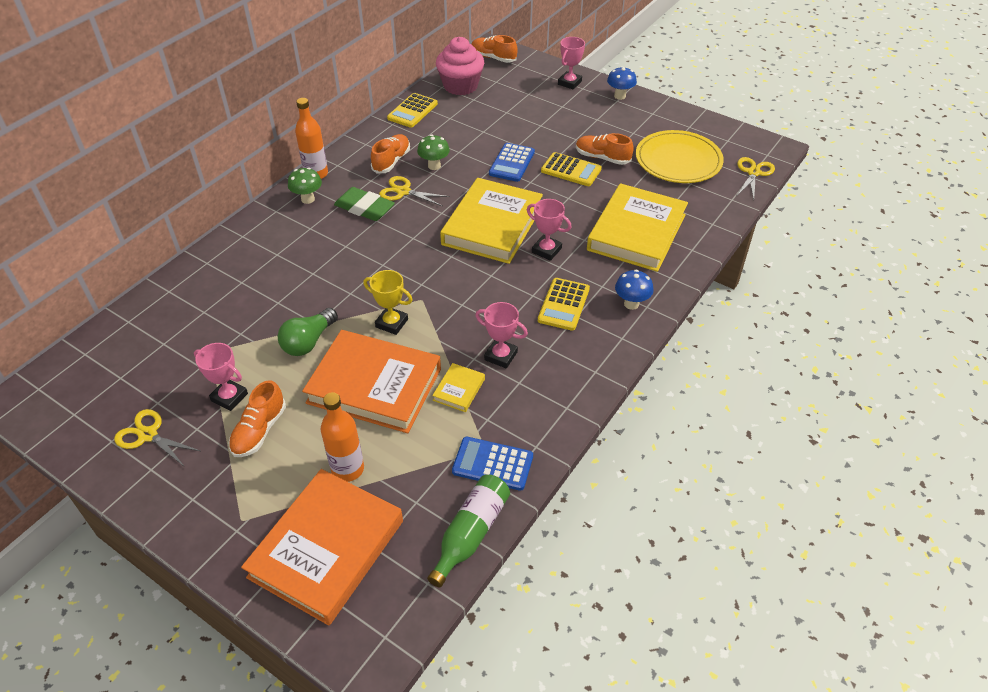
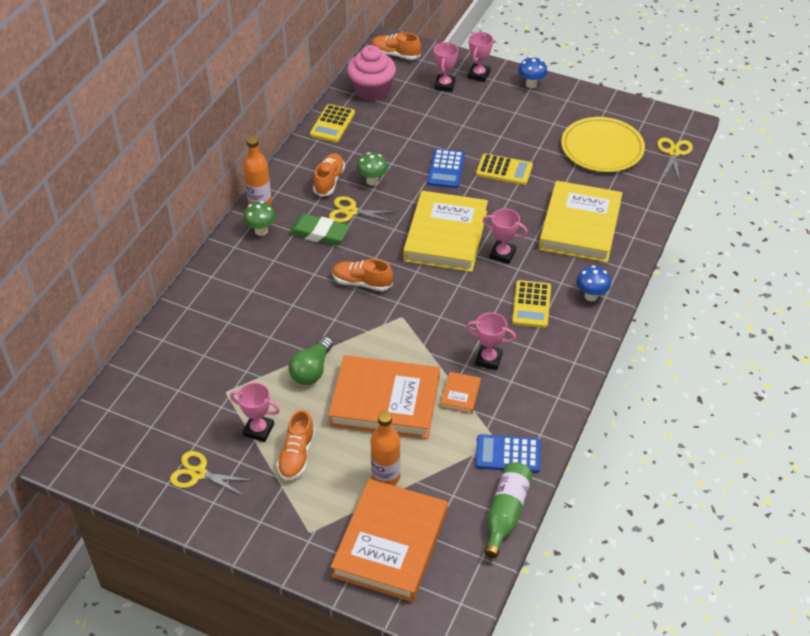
camera: 10 degrees left, 0 degrees up
yellow trophy [363,270,413,335] -> none
yellow book [432,363,485,412] -> orange book [441,372,481,414]
orange shoe [576,133,634,165] -> orange shoe moved to [332,259,393,291]
none -> pink trophy [434,42,458,92]

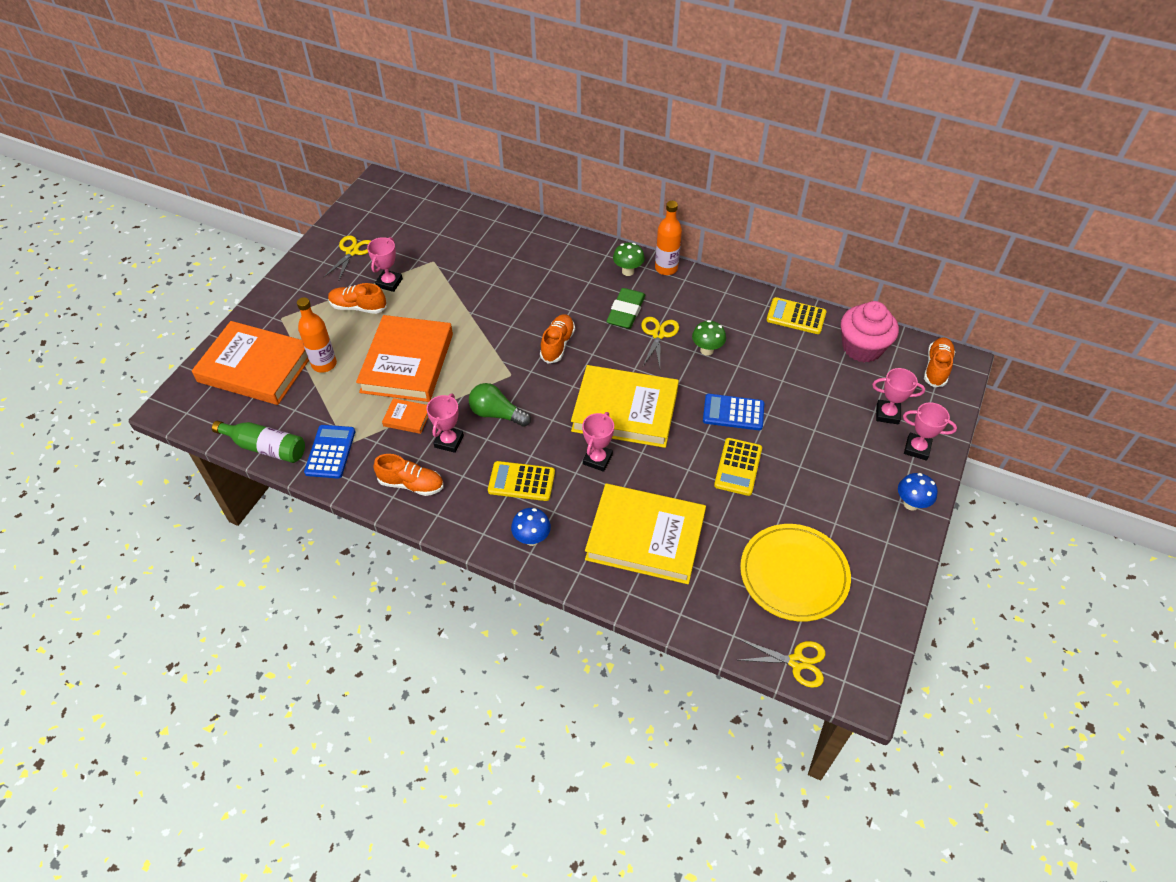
camera: 90 degrees right, 5 degrees up
green light bulb [288,336,333,385] -> green light bulb moved to [469,383,531,427]
orange shoe [313,153,345,197] -> orange shoe moved to [374,454,443,496]

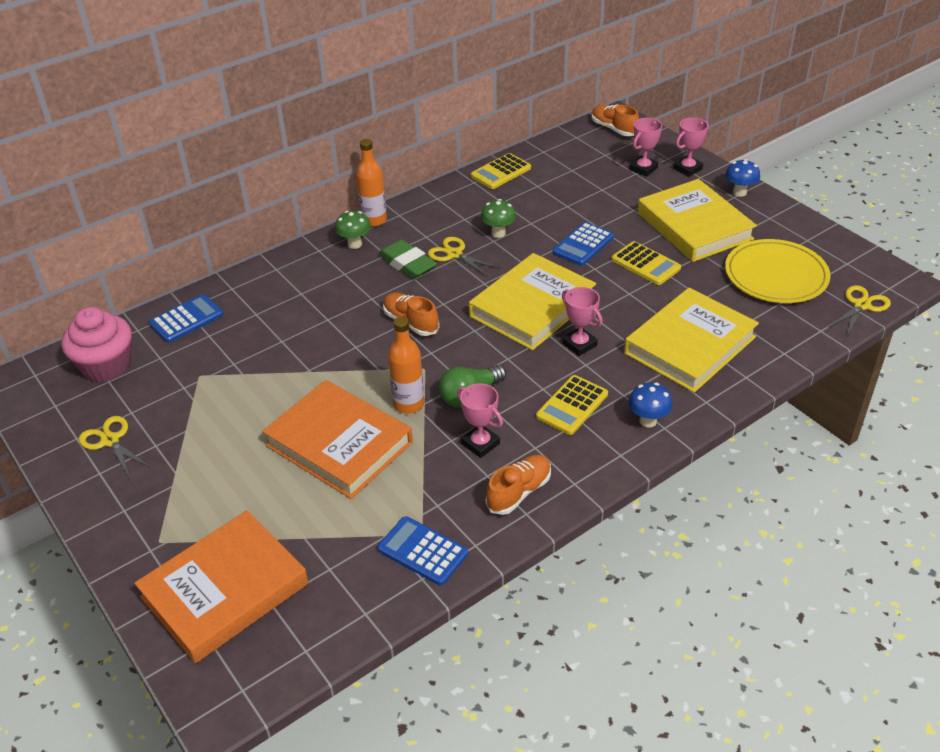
camera: 60 degrees left, 10 degrees down
green bottle [212,421,305,463] -> none
orange bottle [297,297,337,373] -> orange bottle moved to [388,317,424,414]
orange shoe [328,283,387,314] -> none
pink trophy [367,237,403,292] -> none
orange book [382,398,428,434] -> none
pink cupcake [841,301,899,362] -> pink cupcake moved to [61,307,132,382]
none -> blue calculator [149,294,223,343]
none -> yellow book [638,179,757,262]

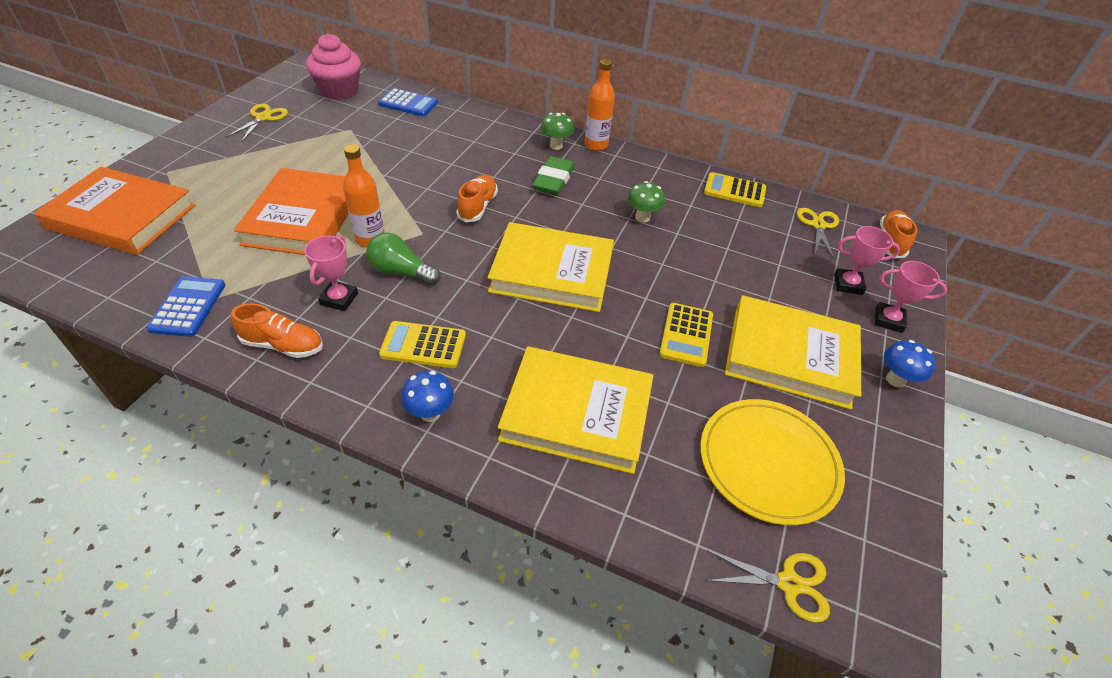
camera: 55 degrees right, 5 degrees up
yellow scissors [428,237,500,277] -> yellow scissors moved to [797,208,839,259]
blue calculator [553,222,614,266] -> none
pink trophy [562,287,603,356] -> none
yellow book [638,179,757,262] -> yellow book turned 75 degrees clockwise [725,295,861,410]

